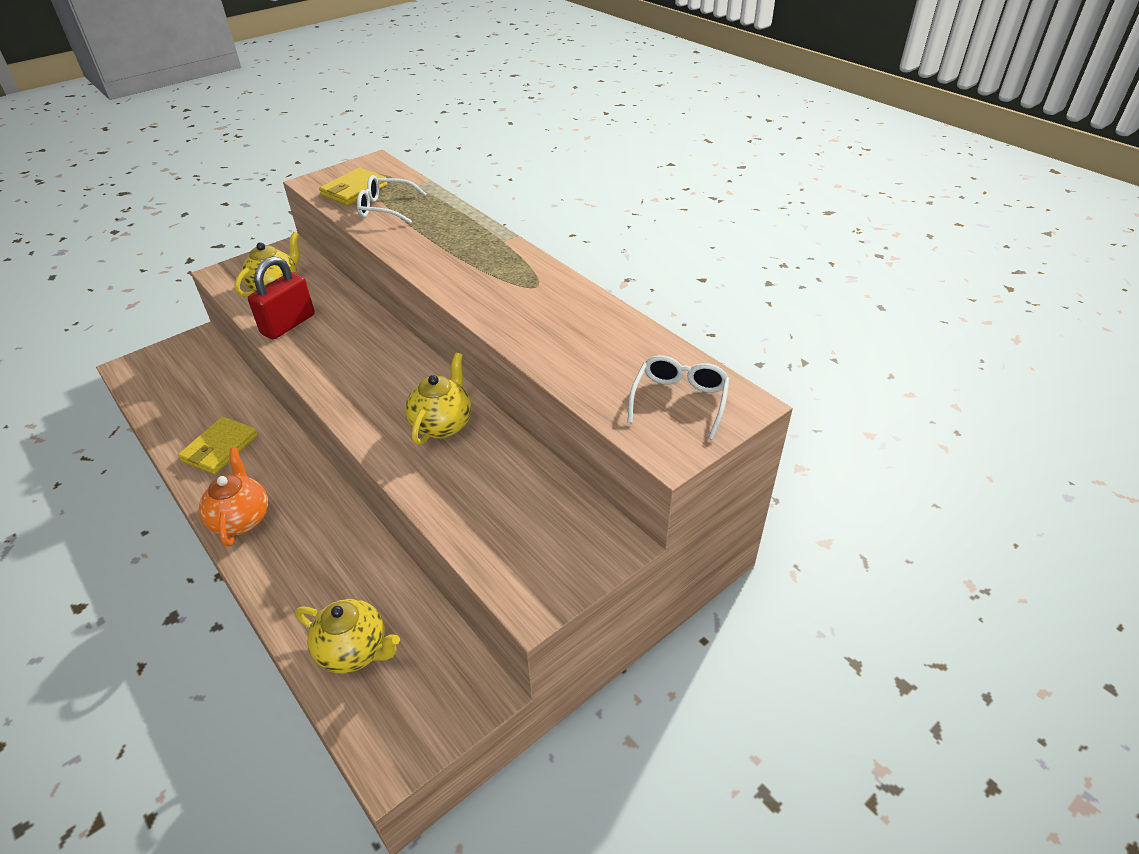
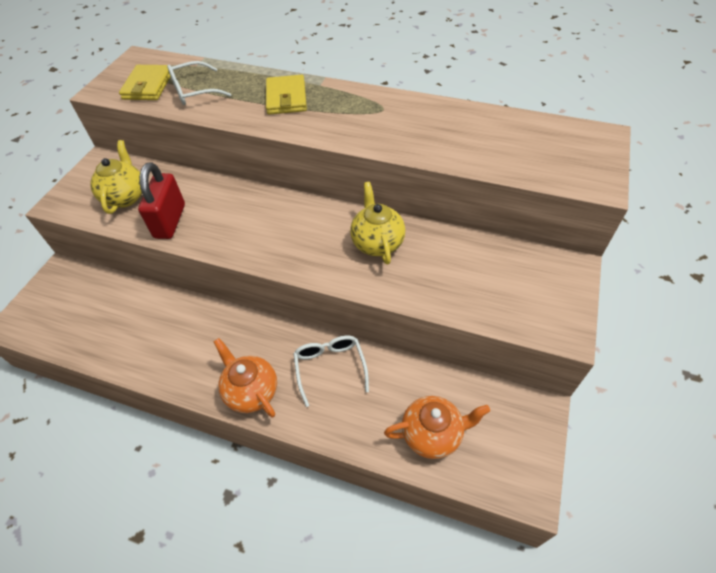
camera: 30 degrees left, 10 degrees up
yellow wallet [178,416,258,475] -> yellow wallet moved to [266,75,307,115]
yellow teapot [295,599,400,673] -> orange teapot [384,396,490,459]
white glasses [627,355,730,440] -> white glasses moved to [293,335,369,407]

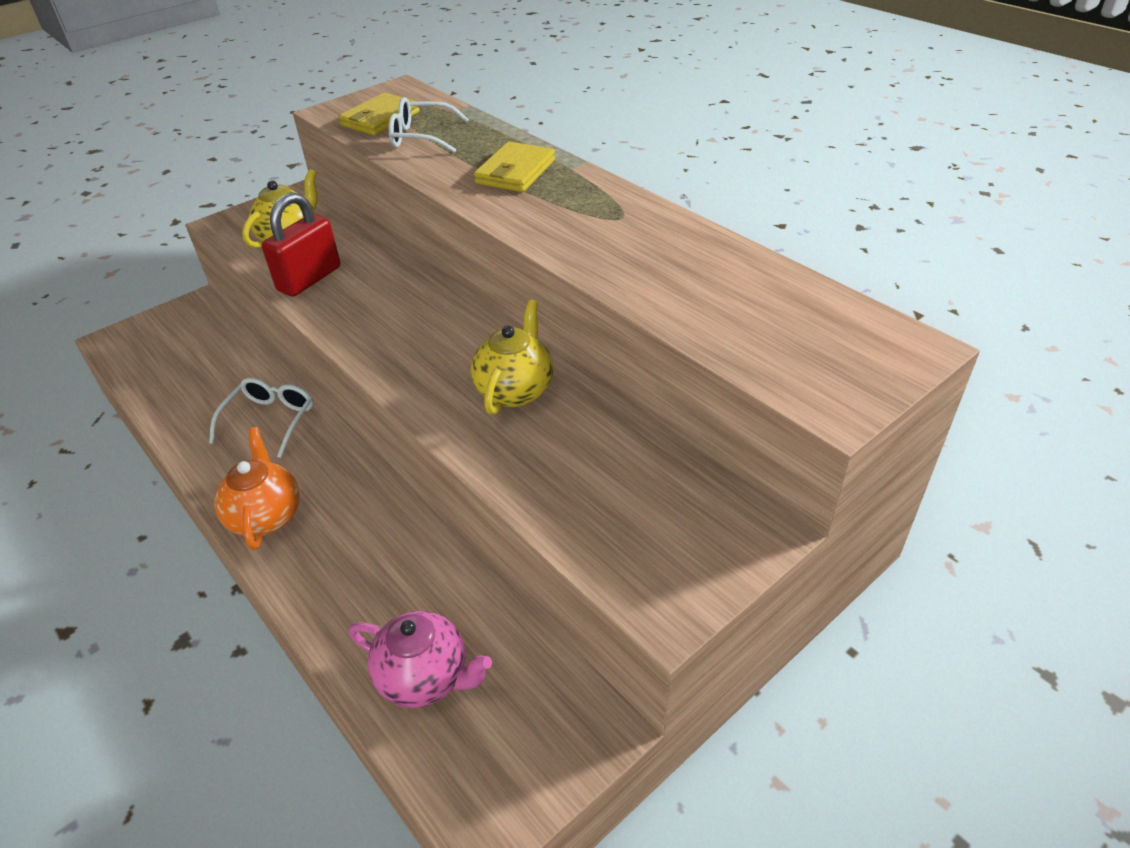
camera: 30 degrees right, 10 degrees down
white glasses [293,335,369,407] -> white glasses moved to [209,378,313,458]
orange teapot [384,396,490,459] -> pink teapot [349,611,492,708]

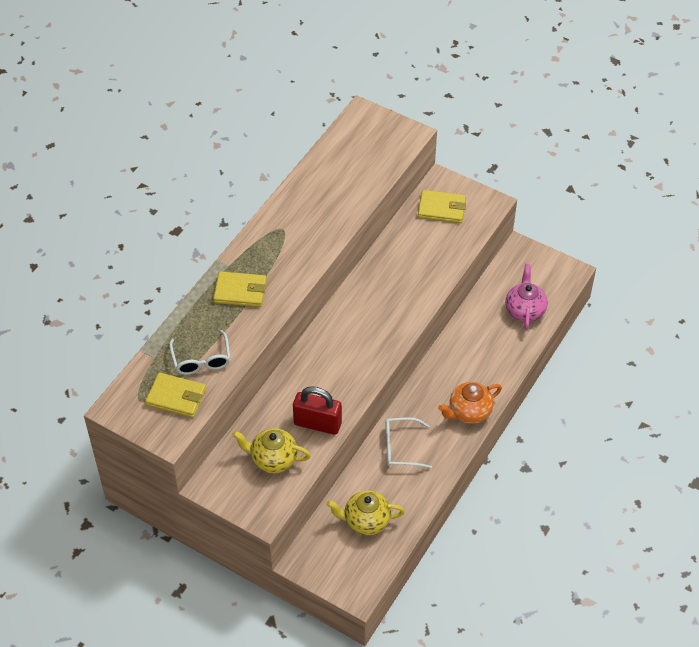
camera: 110 degrees left, 10 degrees up
yellow teapot [471,300,553,415] -> yellow teapot moved to [326,490,405,535]
none -> yellow wallet [418,190,466,223]

